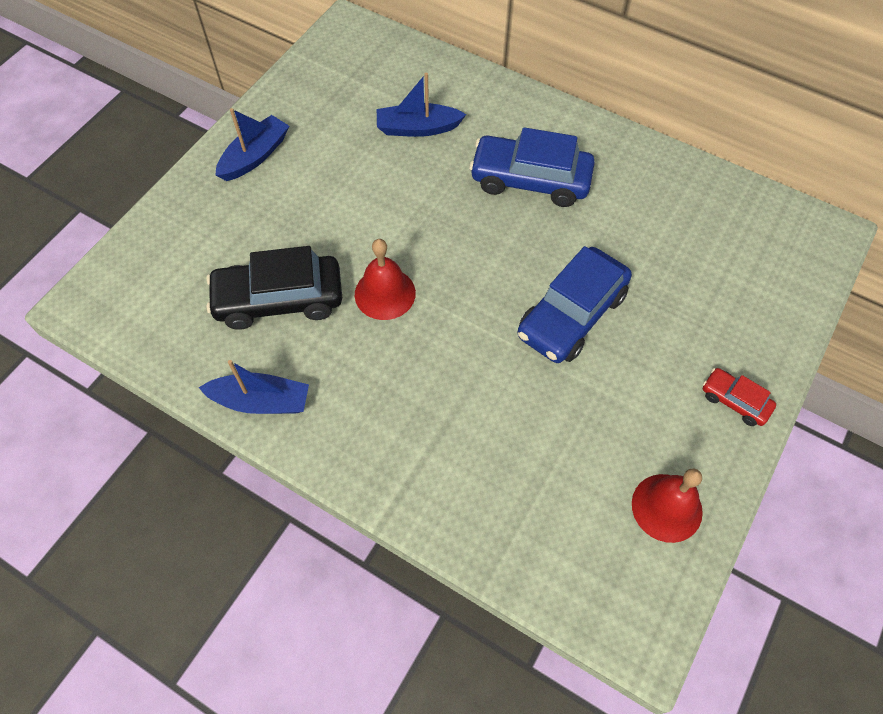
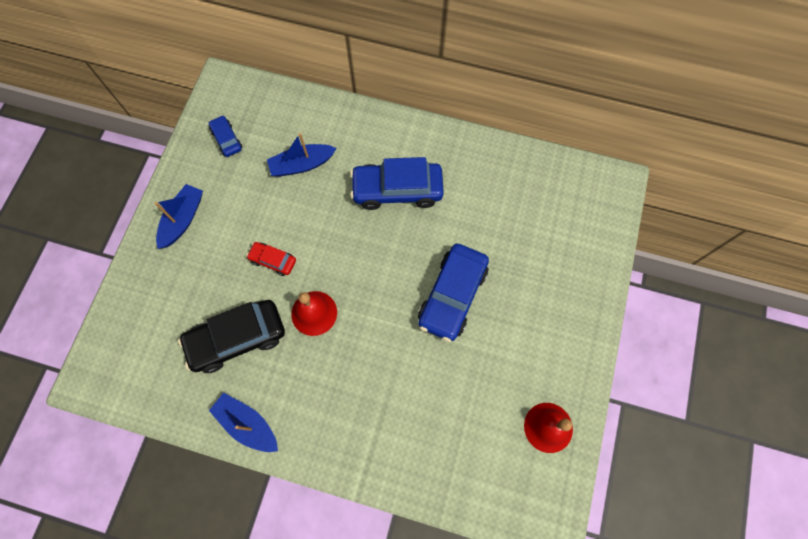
camera: 15 degrees left, 10 degrees up
blue boat [199,360,309,414] -> blue boat turned 135 degrees counterclockwise [209,393,278,452]
red car [703,368,776,426] -> red car moved to [246,242,296,276]
none -> blue car [209,115,242,157]

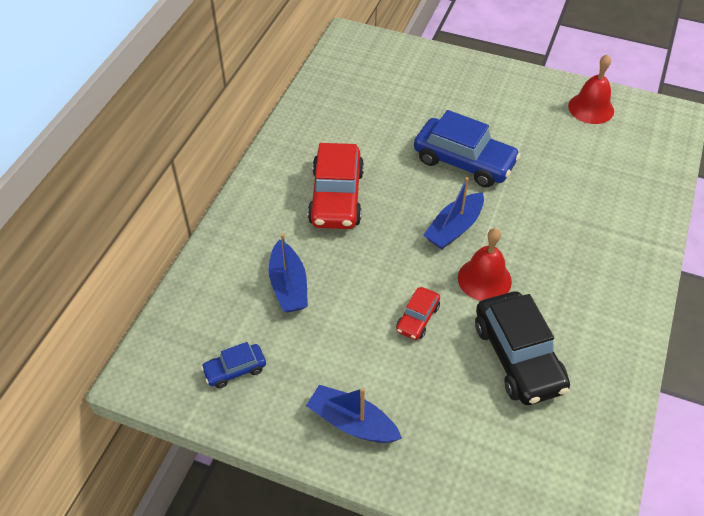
camera: 85 degrees left, 20 degrees down
blue boat [209,393,278,452] -> blue boat moved to [424,177,484,249]
blue car [350,157,444,210] -> red car [308,143,364,229]

